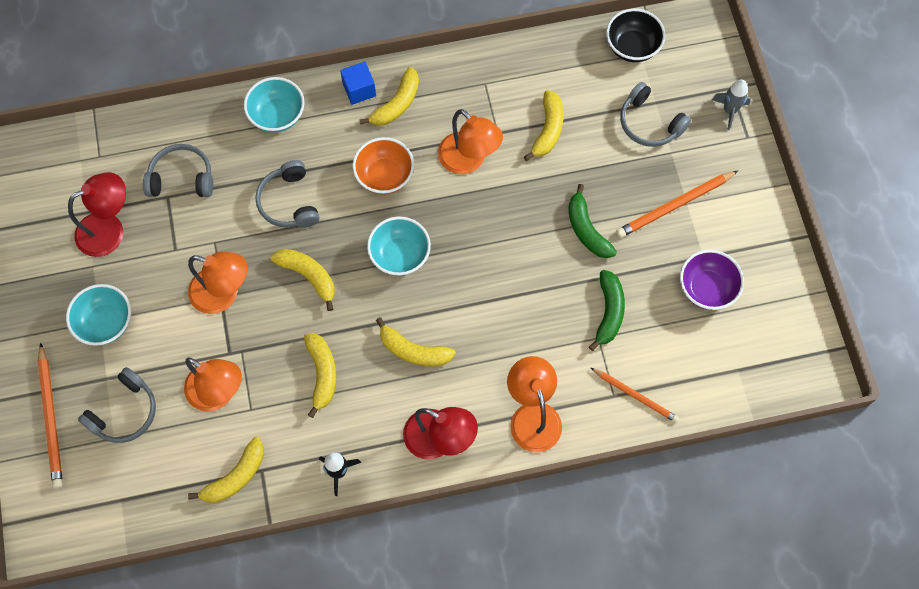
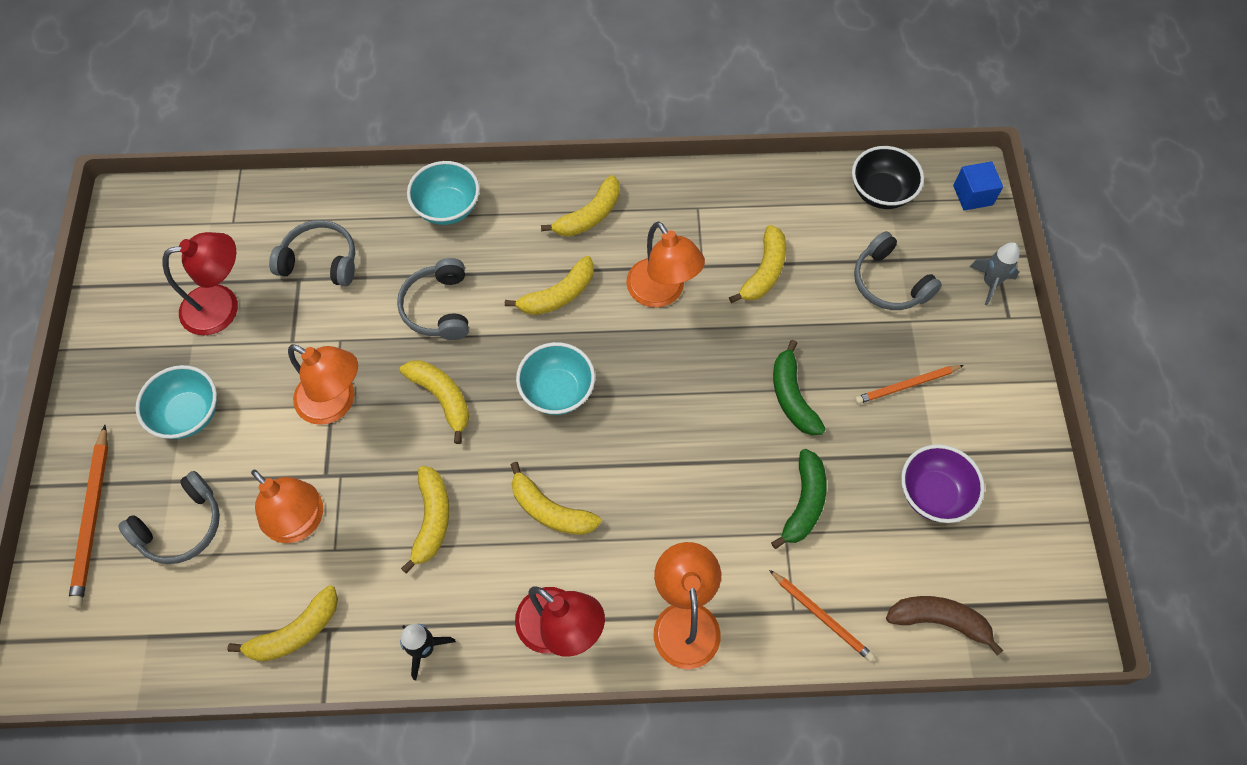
camera: 10 degrees right, 5 degrees down
blue cube [340,62,376,105] -> blue cube moved to [953,161,1003,211]
orange bowl [352,137,414,194] -> yellow banana [505,256,594,315]
orange pencil [616,170,738,238] -> orange pencil [855,365,964,404], size x0.66
none -> brown banana [886,596,1003,655]

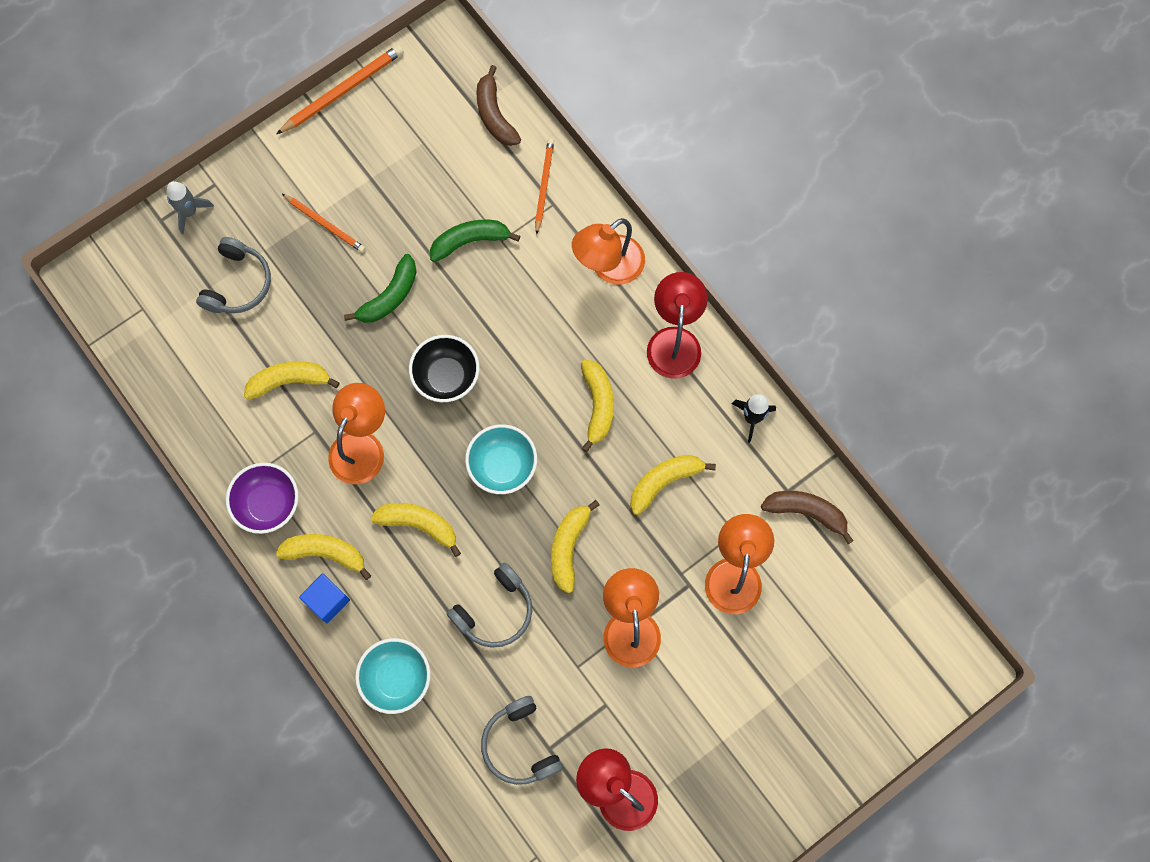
camera: 125 degrees left, 10 degrees up
orange pencil [68,425,108,608] -> orange pencil moved to [276,45,404,134]
grey headphones [118,471,220,564] -> none
turquoise bowl [135,365,217,439] -> none
yellow banana [227,585,338,662] -> brown banana [761,491,853,544]
black bowl [852,146,924,209] -> black bowl moved to [409,335,480,402]
purple bowl [901,444,985,523] -> purple bowl moved to [226,463,299,534]
blue cube [953,161,1003,211] -> blue cube moved to [299,573,350,623]

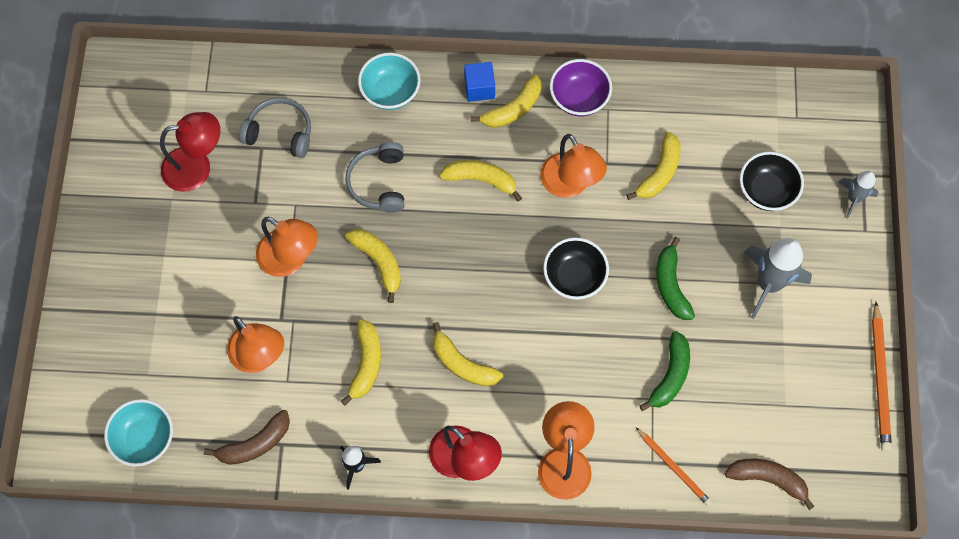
camera: 130 degrees right, 5 degrees down
grey headphones [196,237,271,313] -> black bowl [740,152,804,211]
orange pencil [282,194,366,253] -> grey rocket [744,238,812,319]
yellow banana [371,503,461,557] -> yellow banana turned 135 degrees counterclockwise [439,160,522,202]
turquoise bowl [465,424,537,494] -> turquoise bowl moved to [104,399,173,467]

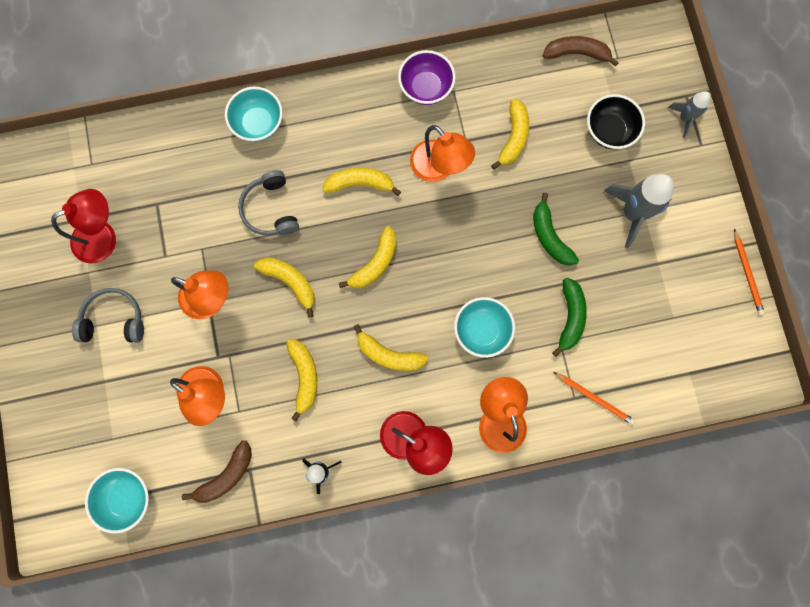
camera: 15 degrees left, 10 degrees up
grey headphones [239,97,311,158] -> grey headphones moved to [72,288,144,343]
blue cube [464,62,495,102] -> none
yellow banana [471,75,541,128] -> yellow banana moved to [339,226,397,288]
black bowl [543,238,609,300] -> none
brown banana [725,459,814,510] -> brown banana moved to [543,36,619,67]
orange pencil [872,302,892,452] -> orange pencil [734,229,765,315], size x0.66
none -> turquoise bowl [454,297,515,358]

